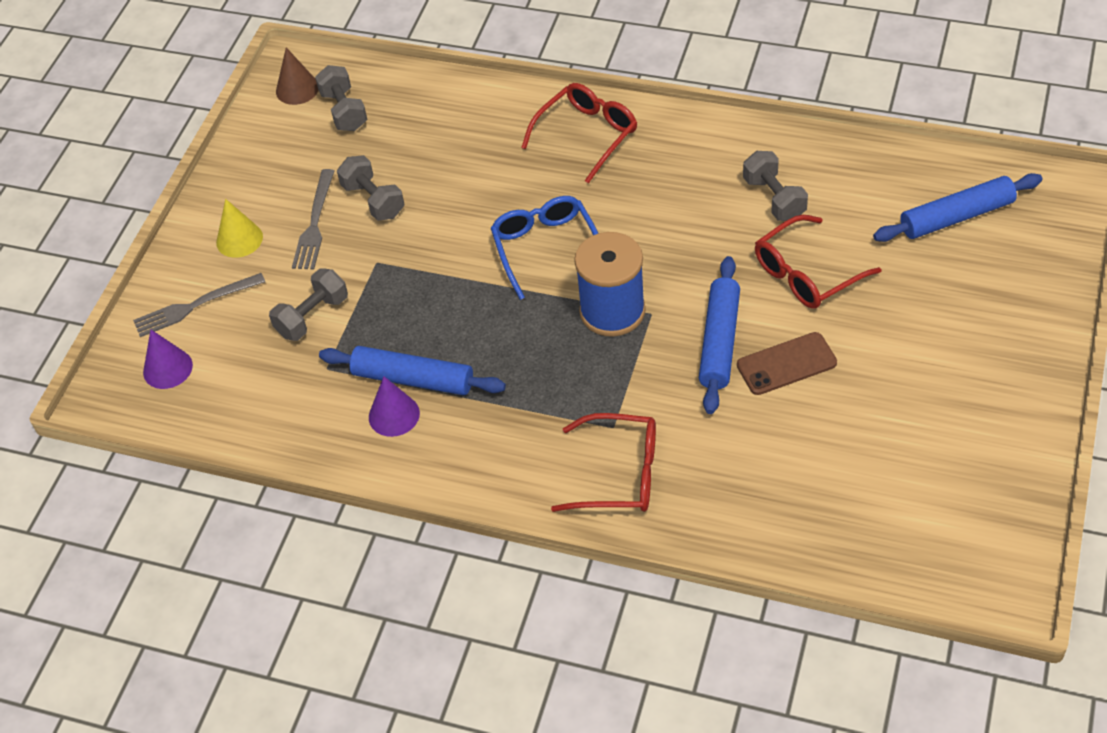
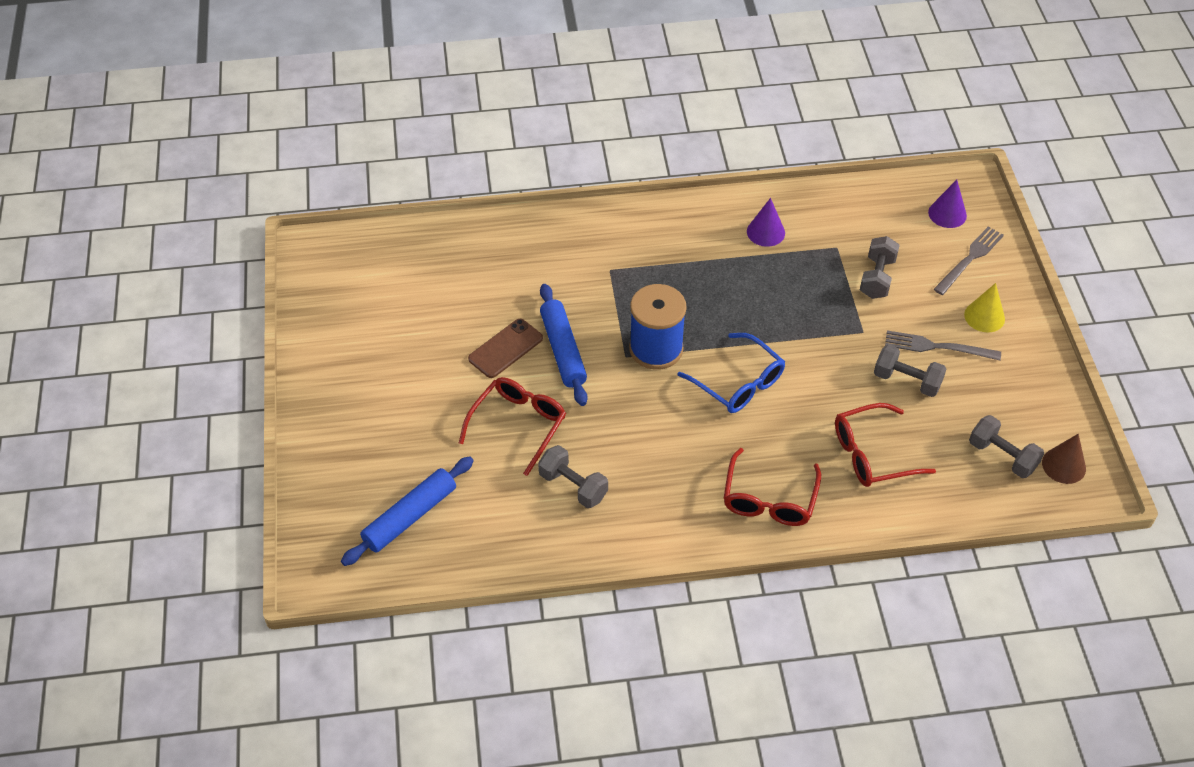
camera: 150 degrees right, 0 degrees up
grey fork [292,169,334,269] -> grey fork turned 60 degrees counterclockwise [885,331,1001,360]
blue rolling pin [319,346,506,395] -> none
red glasses [551,413,656,512] -> red glasses moved to [835,403,936,487]

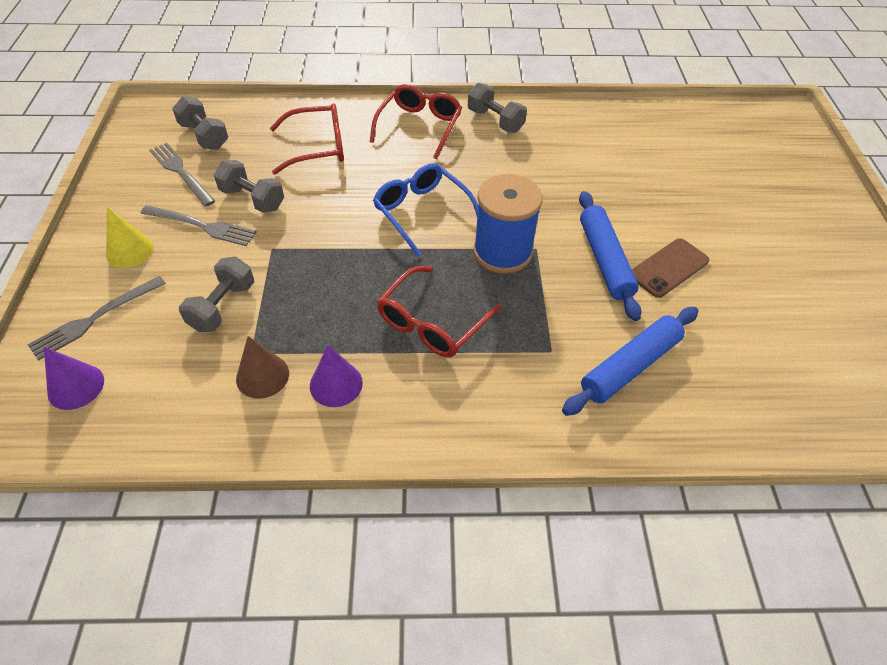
camera: 175 degrees left, 0 degrees up
blue rolling pin [341,456,474,566] -> blue rolling pin moved to [562,307,698,416]
red glasses [459,377,566,476] -> red glasses moved to [377,266,501,357]
grey dumbbell [538,445,608,508] -> grey dumbbell moved to [468,83,527,133]
brown cone [1042,434,1086,484] -> brown cone moved to [236,336,289,399]
none -> grey fork [149,143,215,207]

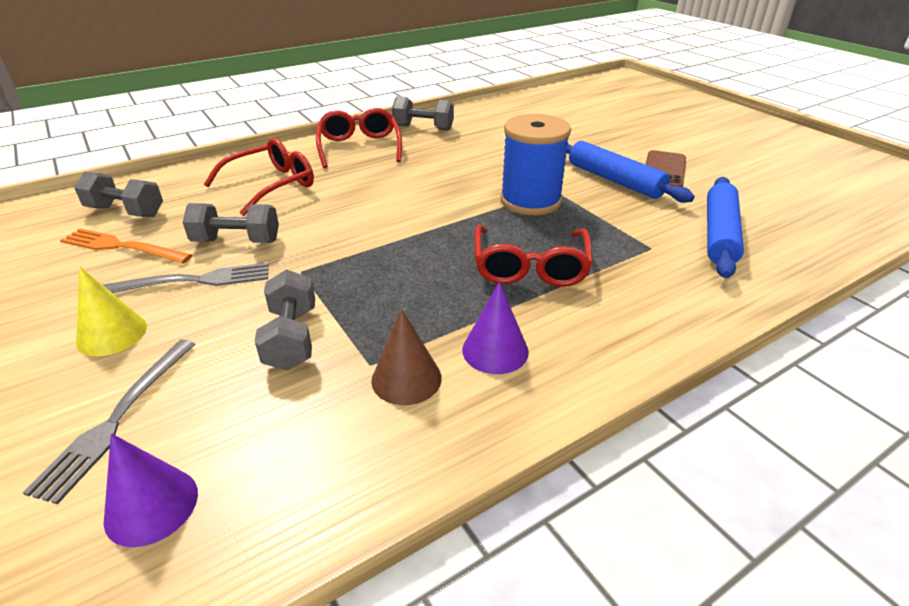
camera: 30 degrees left, 15 degrees down
grey fork [149,143,215,207] -> orange fork [60,228,192,264]
blue glasses [373,163,478,257] -> none

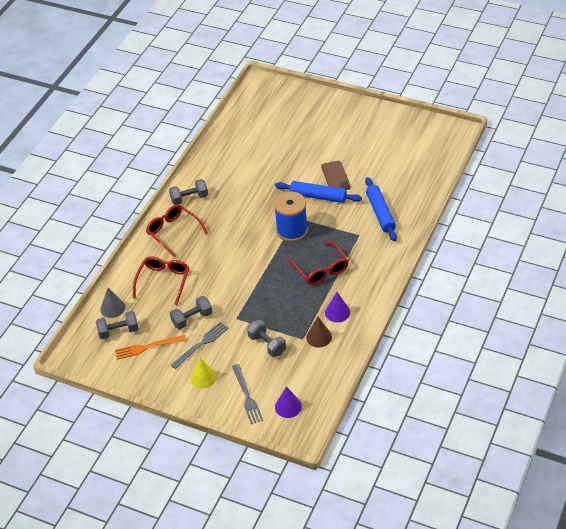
camera: 30 degrees left, 10 degrees up
none -> grey cone [100,288,125,318]

